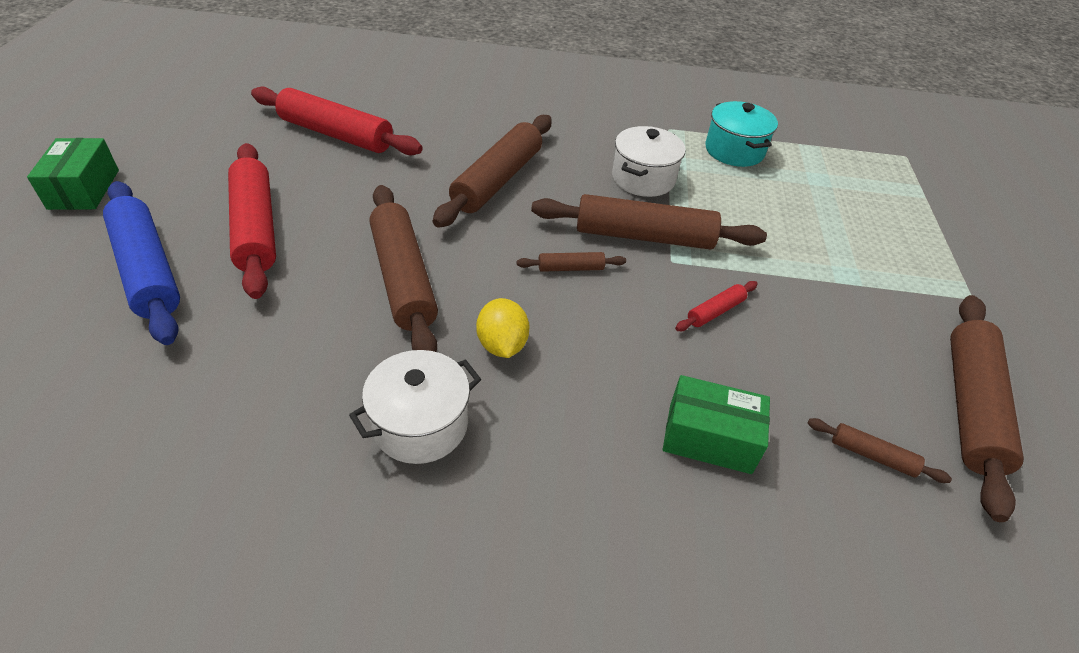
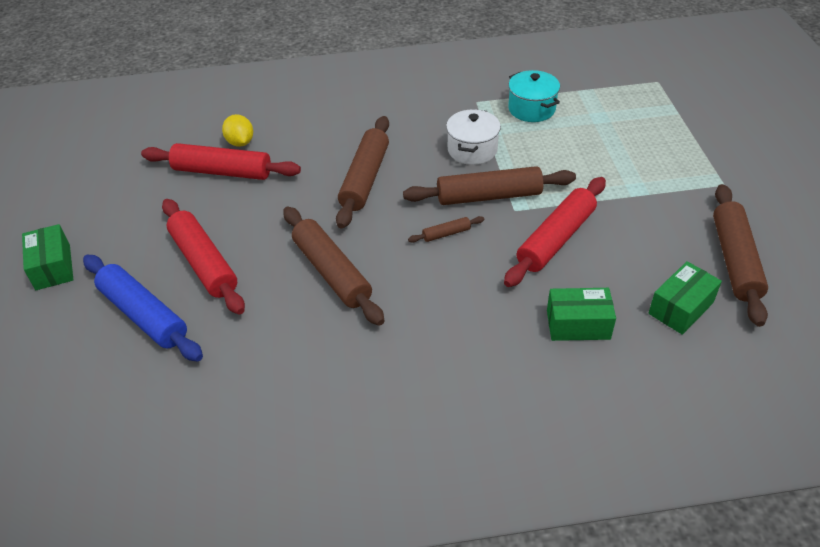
camera: 10 degrees left, 0 degrees up
white pot [349,350,481,464] -> none
yellow lemon [476,298,530,358] -> yellow lemon moved to [222,114,253,147]
red rolling pin [675,281,758,331] -> red rolling pin [504,177,606,287], size x2.23
brown rolling pin [807,418,952,483] -> green box [648,261,722,335]

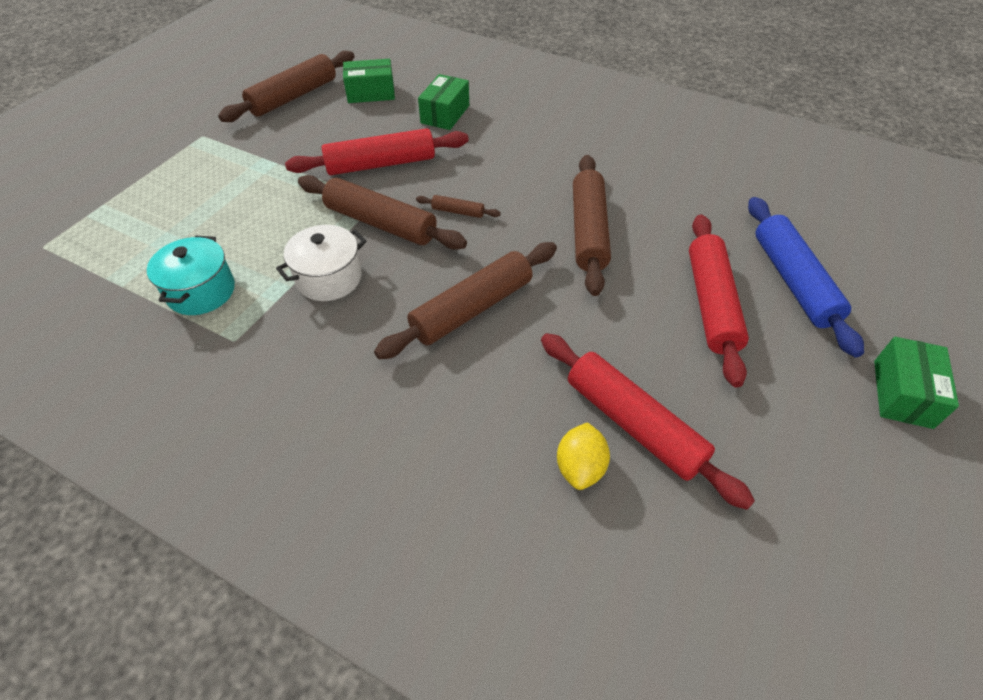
camera: 145 degrees left, 5 degrees up
green box [547,288,616,341] -> green box turned 75 degrees clockwise [418,74,469,130]

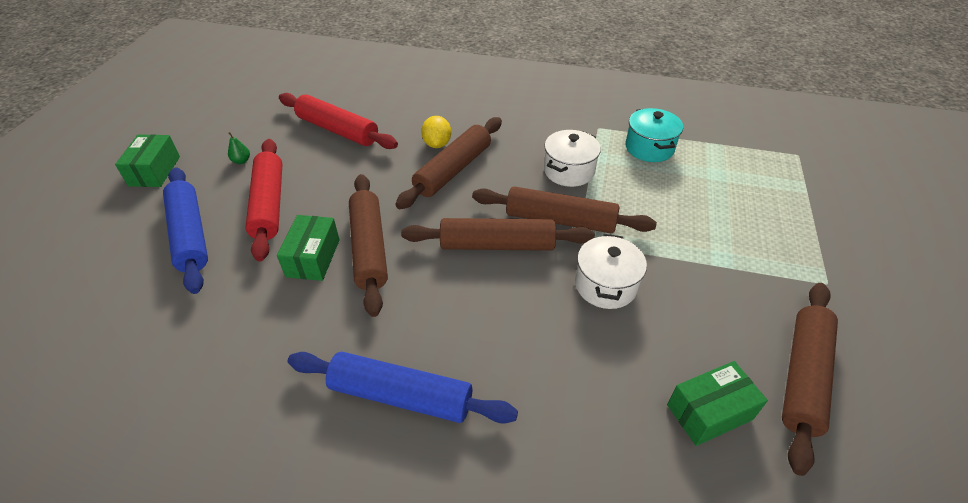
camera: 165 degrees right, 5 degrees down
red rolling pin [285,128,469,175] -> white pot [575,234,647,309]
brown rolling pin [416,195,501,218] -> brown rolling pin [401,218,595,251], size x2.23
green box [418,74,469,130] -> green box moved to [277,215,340,281]
yellow lemon [557,422,610,490] -> yellow lemon moved to [421,116,451,148]
none -> green pear [228,132,250,164]
none -> blue rolling pin [288,352,518,423]

